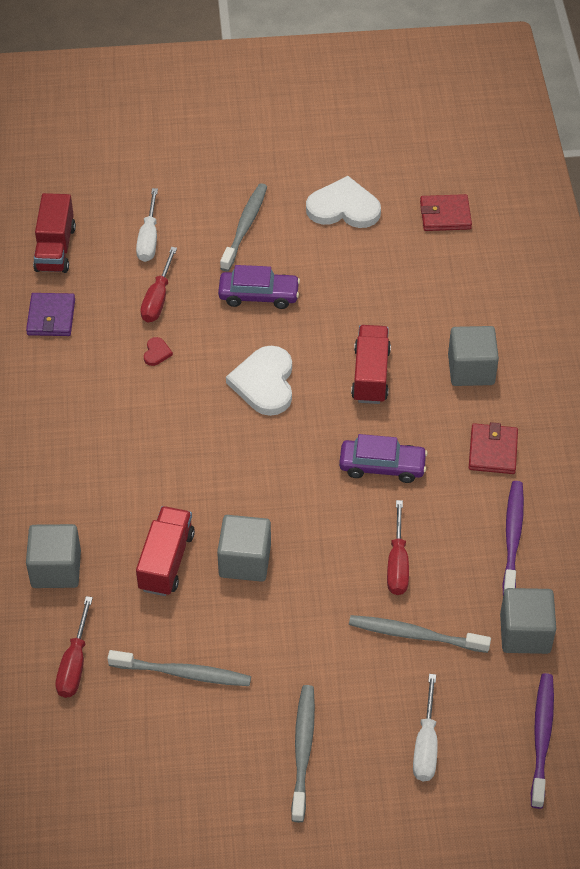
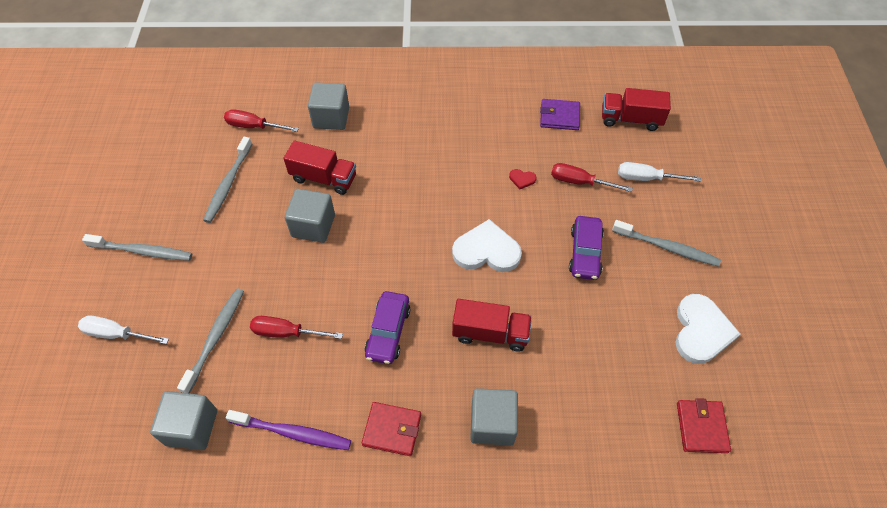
camera: 95 degrees right, 5 degrees up
purple toothbrush [531,673,554,809] -> none

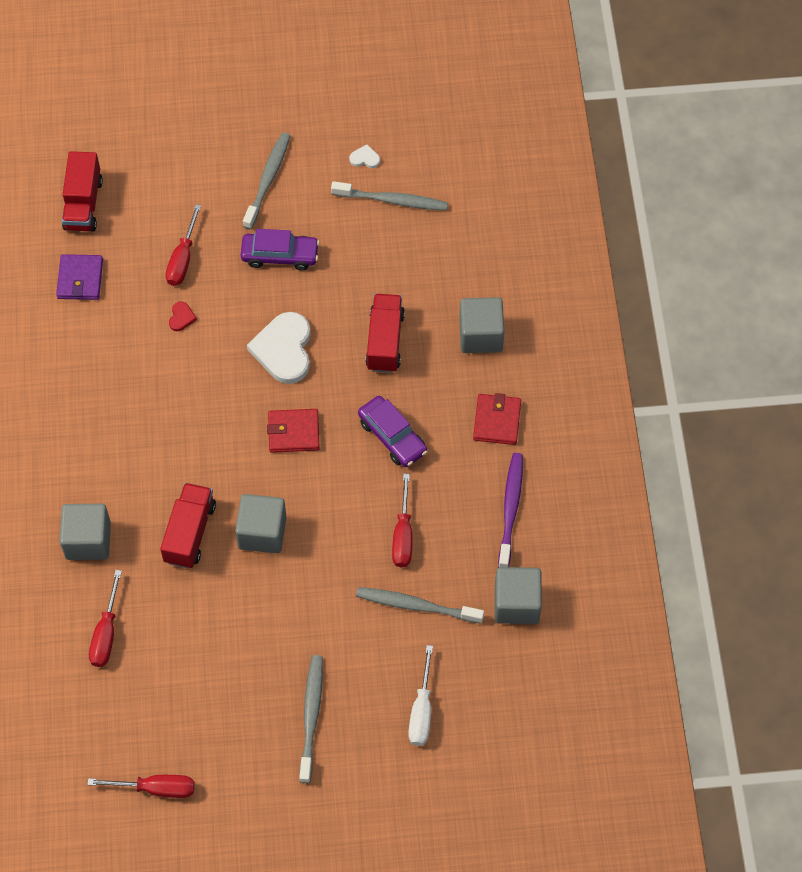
camera: 95 degrees left, 5 degrees up
grey toothbrush [203,137,252,223] -> grey toothbrush moved to [331,181,448,211]
purple car [365,291,410,364] -> purple car turned 45 degrees clockwise [358,396,428,467]
white screwdriver [618,162,701,182] -> none
white heart [675,294,741,364] -> white heart [349,144,380,168], size x0.42
red wallet [677,398,731,453] -> red wallet moved to [267,409,320,453]
none -> red screwdriver [87,775,195,798]

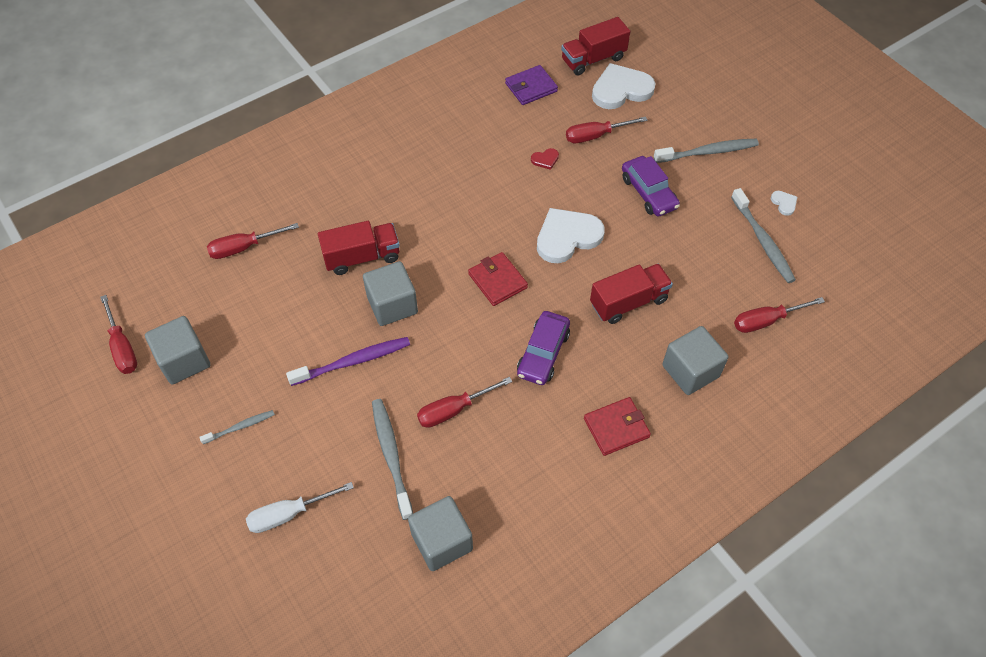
camera: 60 degrees right, 5 degrees down
grey cube [59,504,111,560] -> grey cube moved to [145,316,210,385]
grey toothbrush [299,655,323,783] -> grey toothbrush [199,410,275,444], size x0.58
purple toothbrush [498,453,523,567] -> purple toothbrush moved to [286,337,410,386]
none -> white heart [592,63,656,109]
none -> red screwdriver [734,297,825,333]

